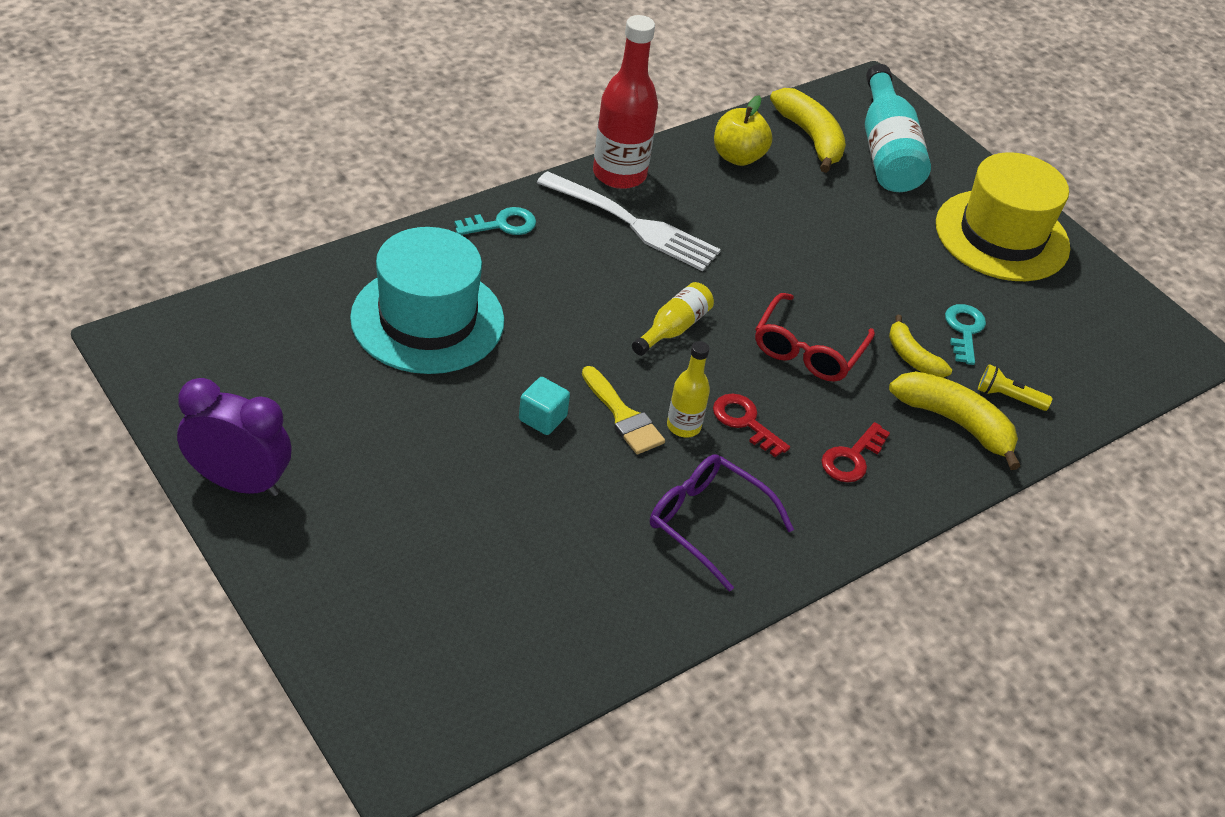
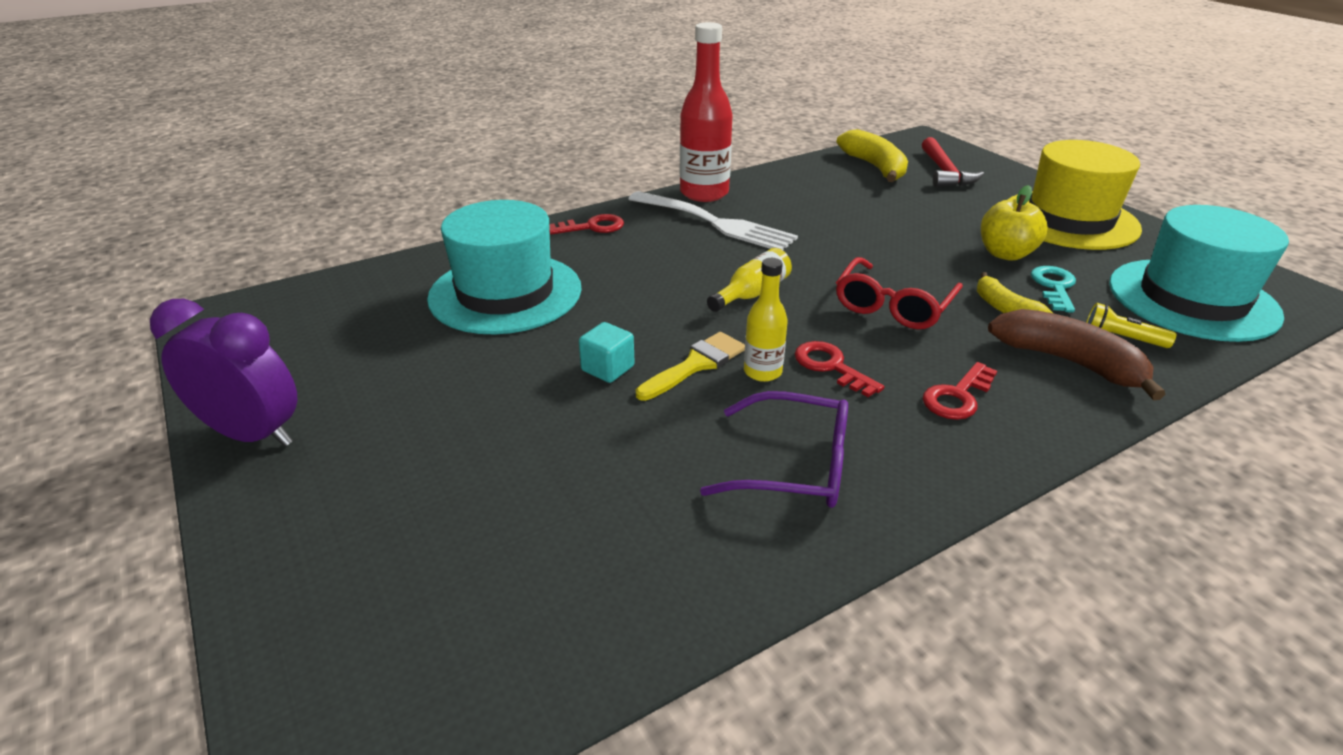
camera: 10 degrees right, 10 degrees down
turquoise key [455,207,536,235] -> red key [549,214,624,235]
yellow brush [582,366,665,454] -> yellow brush turned 105 degrees counterclockwise [636,332,745,401]
purple glasses [650,454,794,592] -> purple glasses turned 150 degrees clockwise [700,391,848,508]
yellow apple [714,95,772,166] -> yellow apple moved to [981,185,1048,261]
turquoise bottle [865,64,931,192] -> red hammer [922,137,984,187]
yellow banana [889,371,1020,470] -> brown banana [988,309,1165,400]
none -> turquoise hat [1109,205,1289,342]

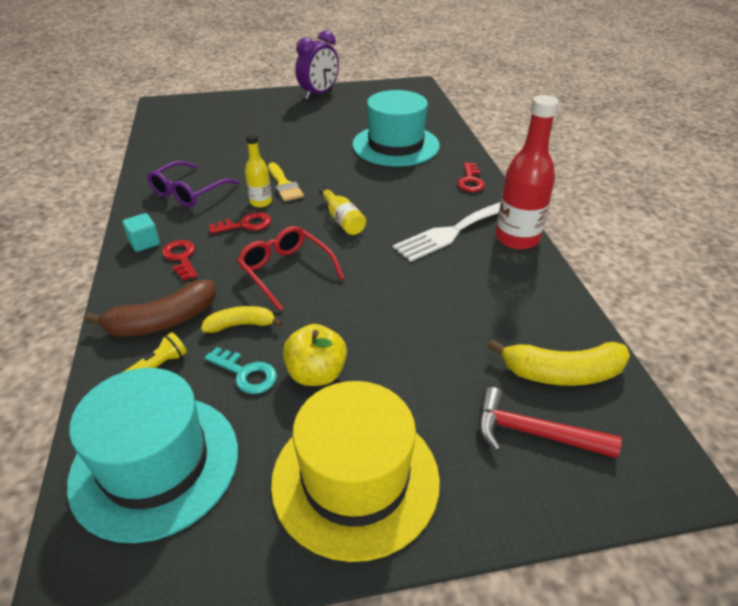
camera: 110 degrees right, 5 degrees up
turquoise cube [579,322,635,383] -> turquoise cube moved to [122,213,160,252]

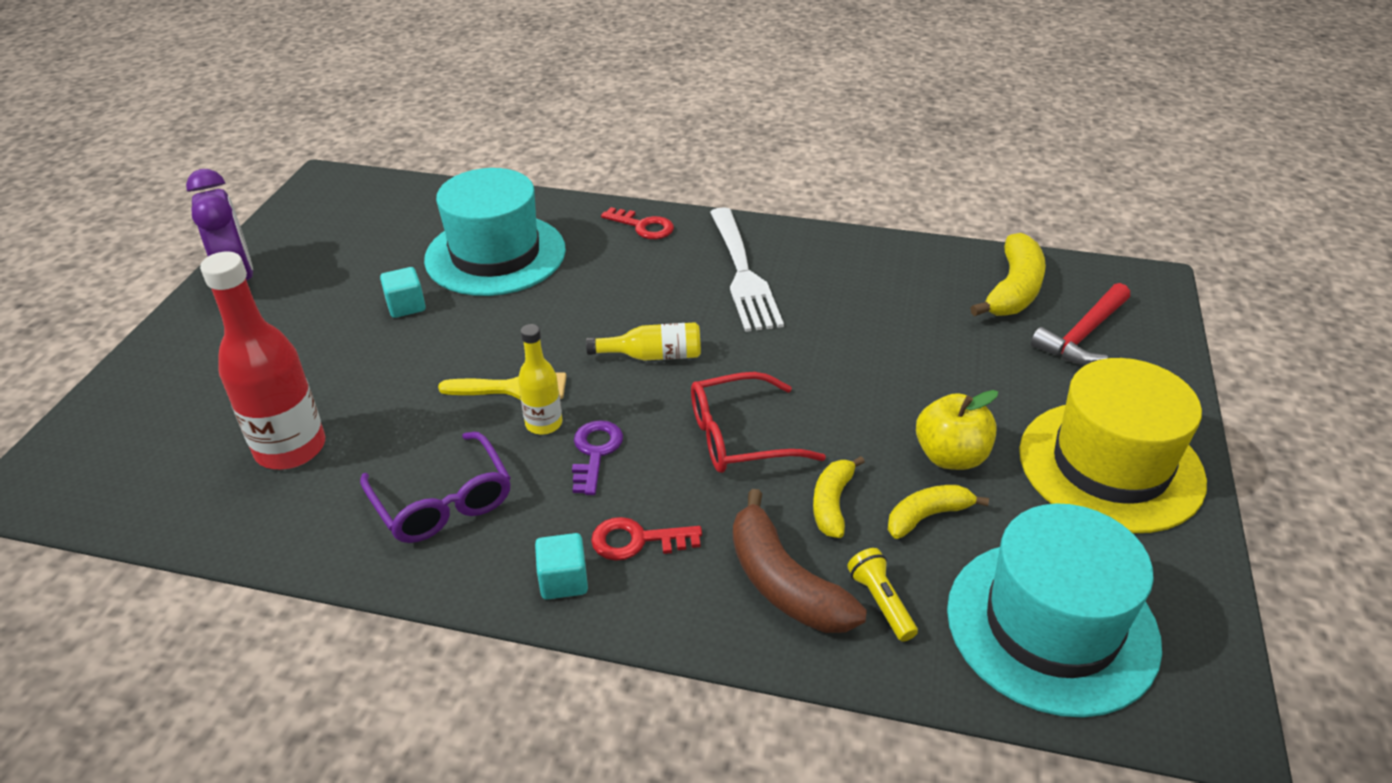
camera: 65 degrees left, 0 degrees up
brown banana [85,280,216,337] -> brown banana turned 150 degrees clockwise [733,489,867,633]
turquoise key [205,347,277,394] -> yellow banana [888,485,989,539]
red key [209,212,271,234] -> purple key [572,420,623,495]
red bottle [495,95,559,250] -> red bottle moved to [200,251,325,469]
none -> turquoise cube [380,267,426,318]

